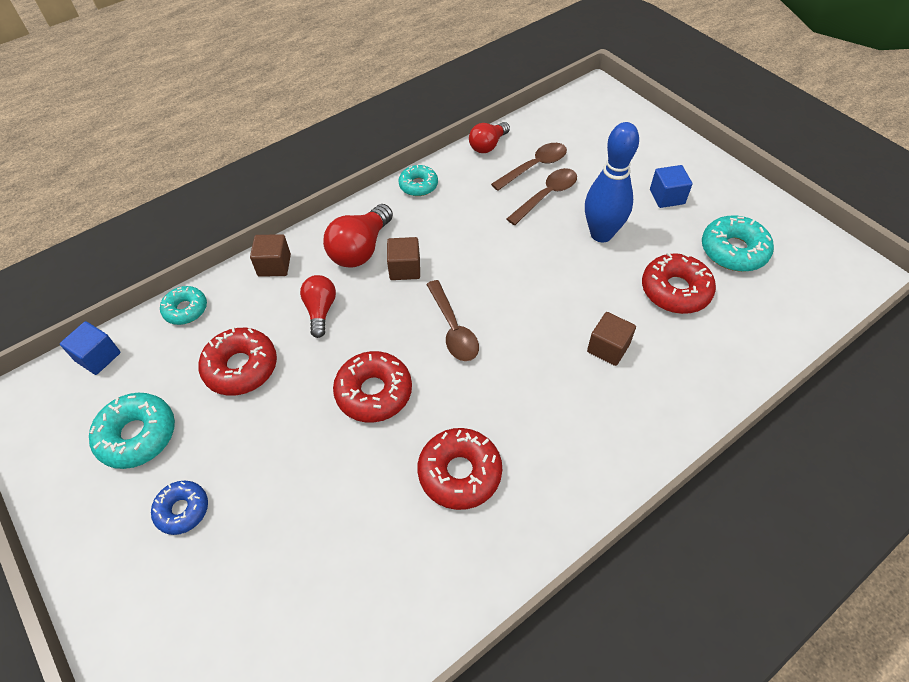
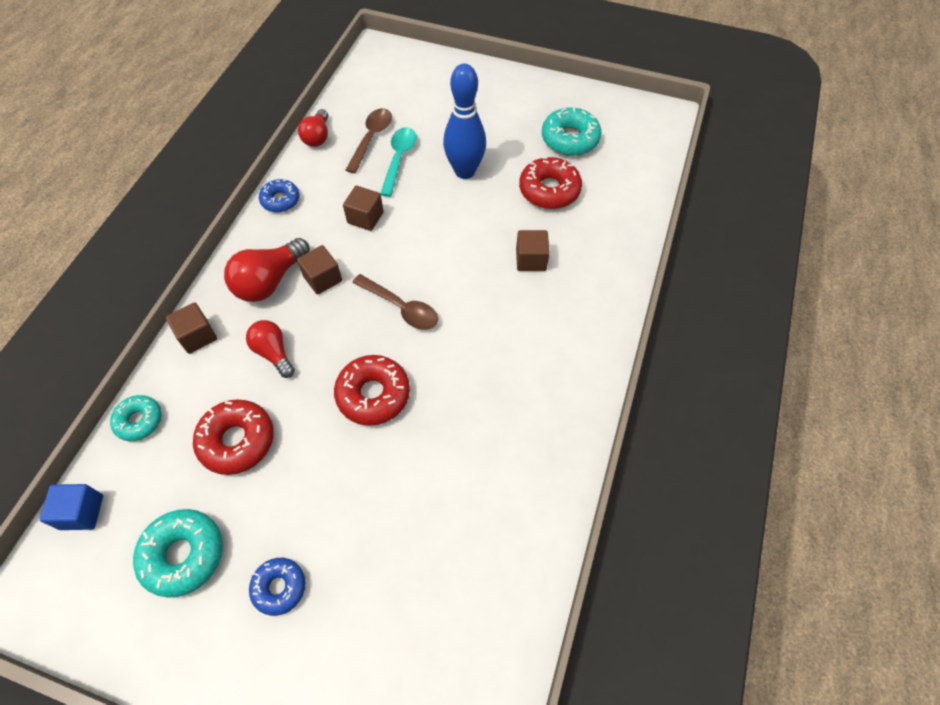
camera: 35 degrees left, 5 degrees up
red light bulb [323,204,393,268] -> red light bulb turned 45 degrees clockwise [224,238,310,302]
turquoise donut [398,165,438,196] -> blue donut [259,179,300,212]
red donut [418,428,502,510] -> none
brown spoon [507,168,577,225] -> turquoise spoon [380,127,417,197]
blue cube [650,165,692,208] -> none
none -> brown cube [343,186,384,231]

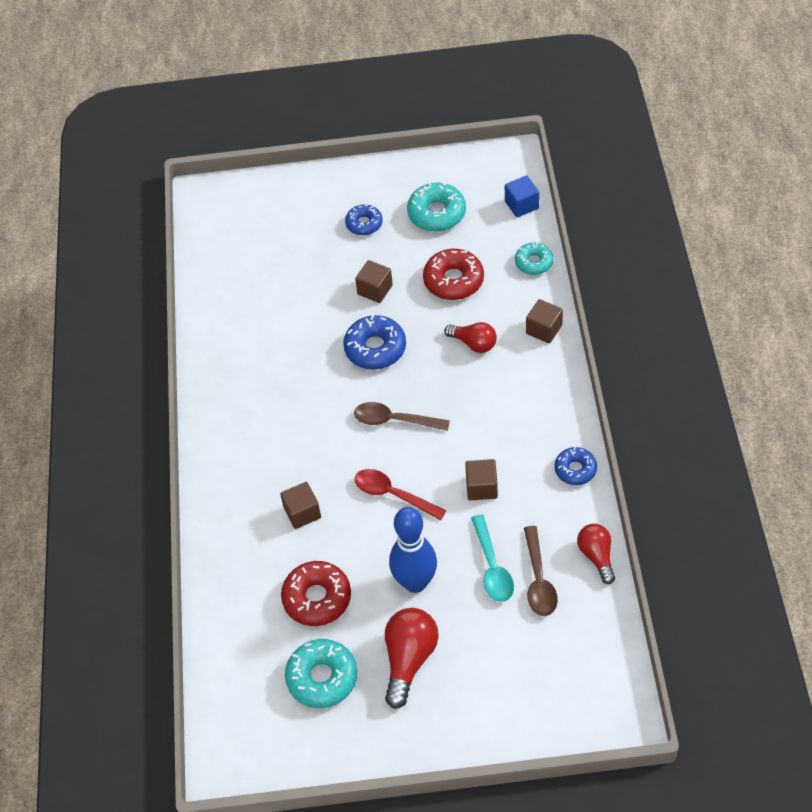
camera: 160 degrees right, 5 degrees down
red light bulb [224,238,310,302] -> red light bulb moved to [385,608,439,709]
brown cube [297,245,342,295] -> brown cube moved to [355,260,393,303]
red donut [334,355,410,426] -> blue donut [343,315,406,370]
none -> red spoon [355,469,446,520]

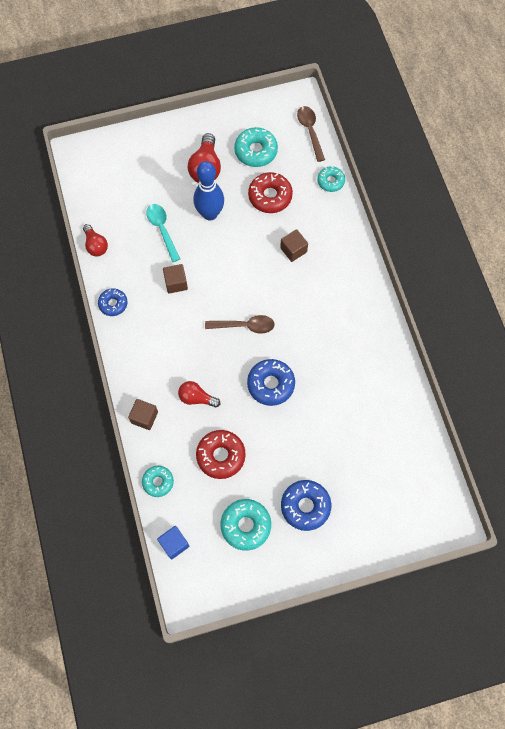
camera: 165 degrees right, 15 degrees up
blue donut [345,204,382,235] -> blue donut [281,480,331,531], size x1.58
brown cube [355,260,393,303] -> none
red spoon [355,469,446,520] -> none
brown spoon [524,526,558,616] -> brown spoon moved to [297,106,325,162]
none -> turquoise donut [317,166,345,192]

